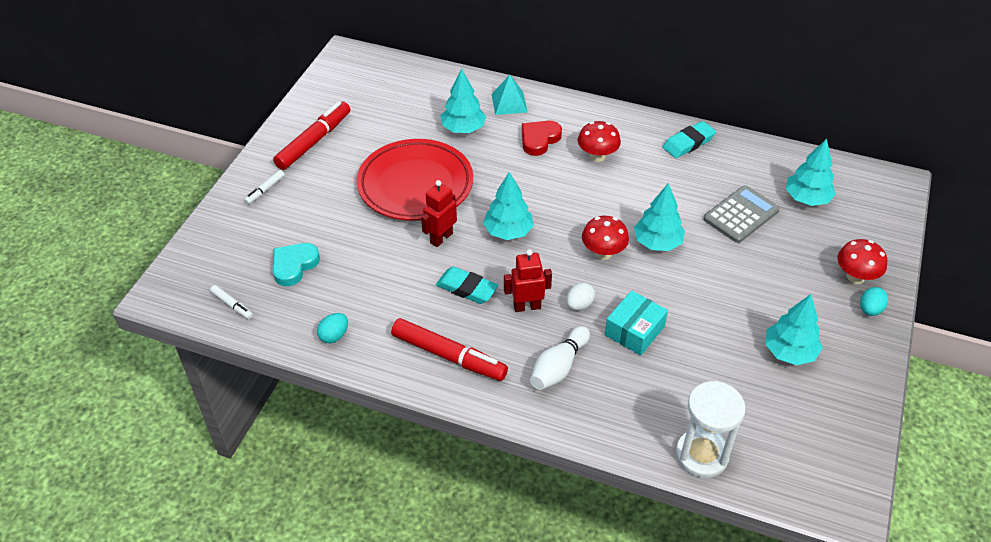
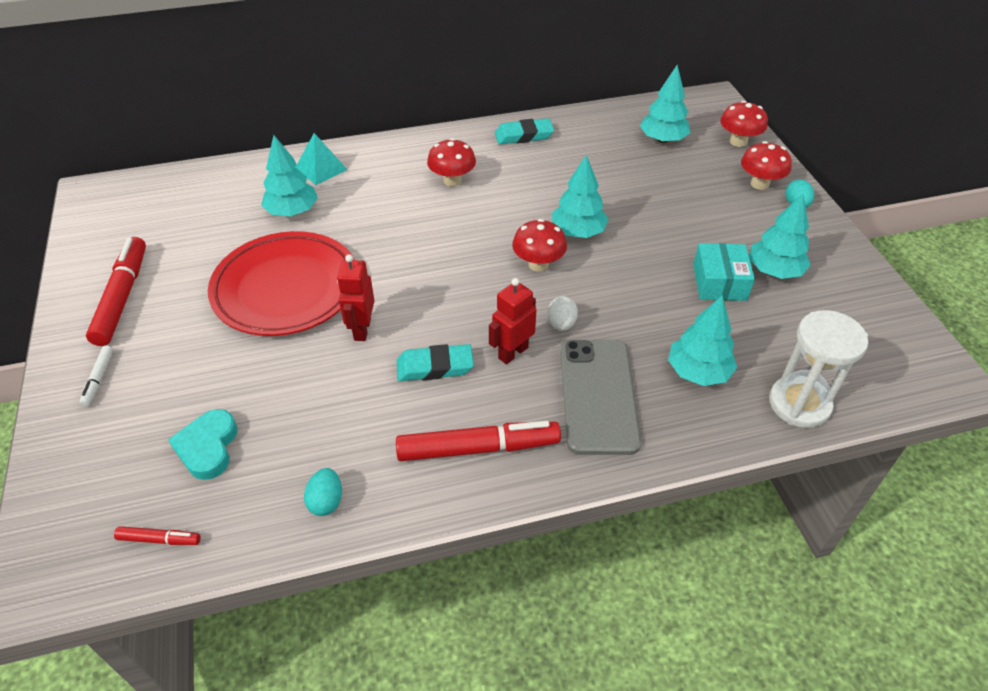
camera: 35 degrees left, 0 degrees up
white marker [210,285,253,319] -> red marker [114,526,201,545]
turquoise tree [483,172,534,240] -> turquoise tree moved to [668,295,737,386]
red heart [522,121,562,156] -> none
white bowling pin [530,326,590,390] -> grey phone [560,340,641,455]
turquoise box [605,290,668,356] -> turquoise box moved to [693,243,755,301]
turquoise eraser [663,121,716,158] -> turquoise eraser turned 60 degrees clockwise [495,118,554,144]
grey calculator [703,185,780,243] -> none
none -> red mushroom [720,101,768,147]

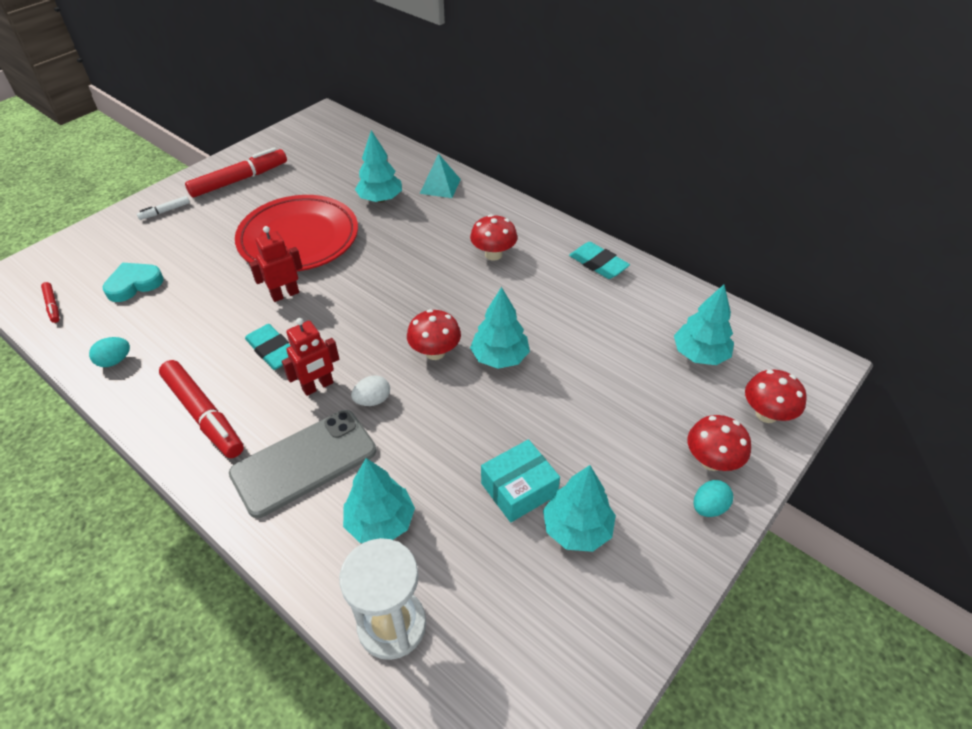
camera: 55 degrees right, 0 degrees up
red robot [489,278,537,364] -> red robot turned 135 degrees clockwise [282,318,339,396]

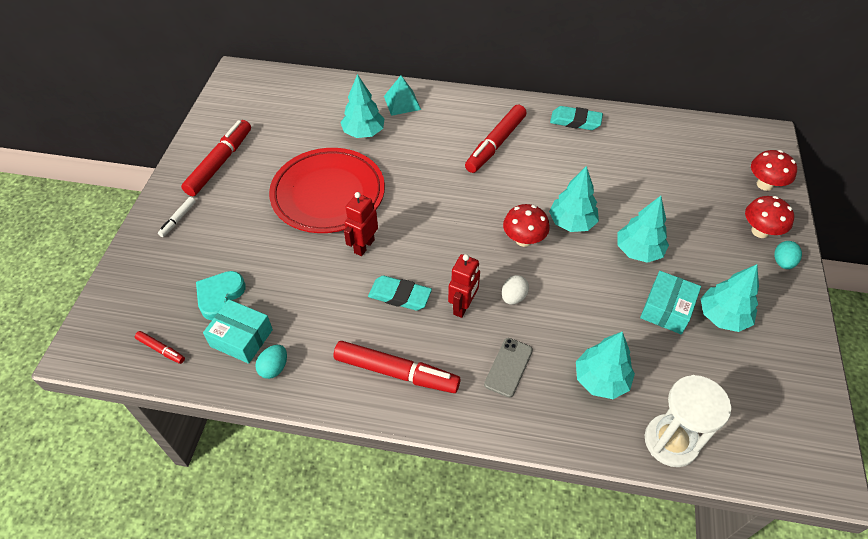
camera: 30 degrees left, 5 degrees up
grey phone [229,410,376,518] -> grey phone [484,338,533,398], size x0.53
red mushroom [470,214,517,260] -> red marker [465,104,526,173]
turquoise tree [674,284,734,365] -> turquoise tree moved to [618,196,669,263]
none -> turquoise box [203,299,273,364]

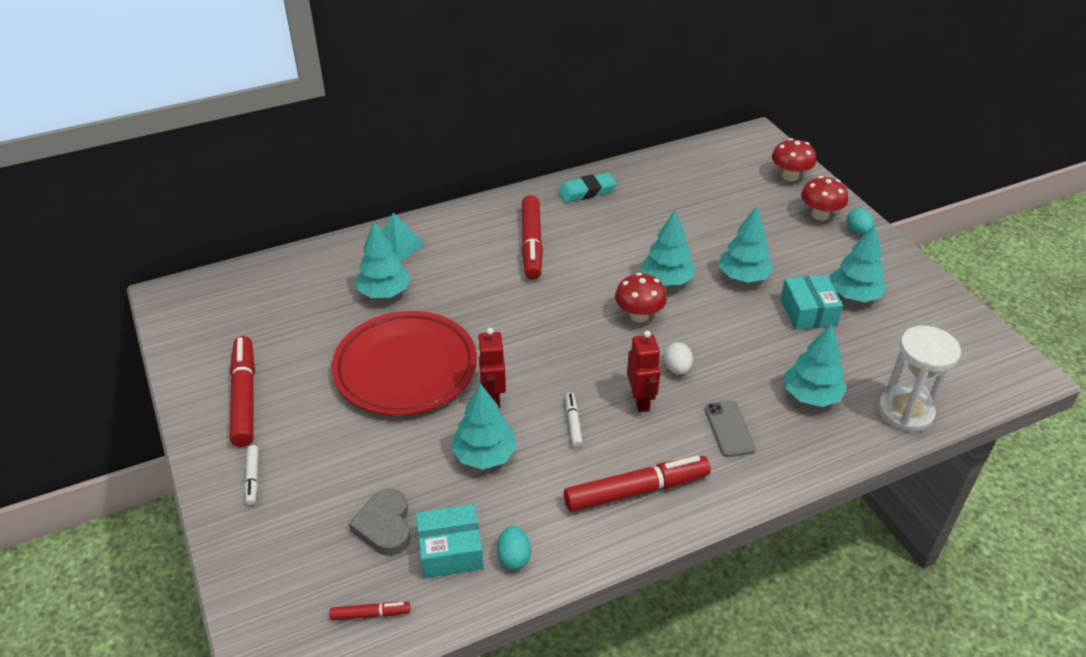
camera: 35 degrees left, 10 degrees down
turquoise heart [196,271,246,320] -> grey heart [349,489,411,556]
turquoise eraser [368,276,432,311] -> white marker [565,392,583,448]
none -> turquoise tree [451,383,517,470]

